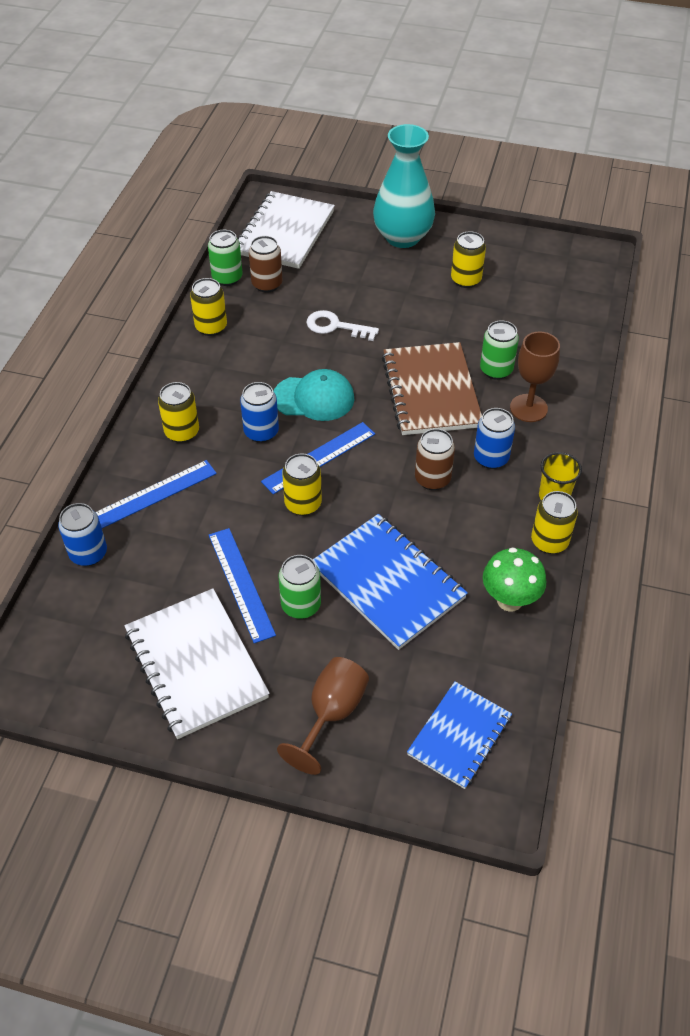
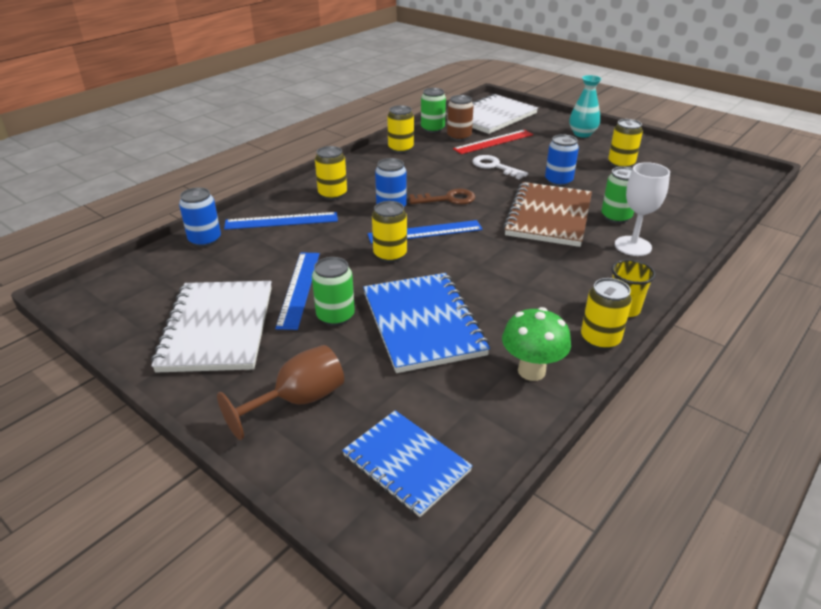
camera: 25 degrees right, 15 degrees down
turquoise cap [273,369,354,421] -> brown key [409,188,475,205]
turquoise vase [373,124,435,248] -> turquoise vase [569,75,602,138], size x0.60
blue notebook [407,682,512,789] -> blue notebook turned 75 degrees clockwise [342,410,473,517]
brown can [415,429,455,490] -> none
blue can [474,408,515,469] -> blue can moved to [545,134,579,187]
brown goblet [510,331,560,422] -> white goblet [615,162,670,256]
none -> red ruler [453,130,533,154]

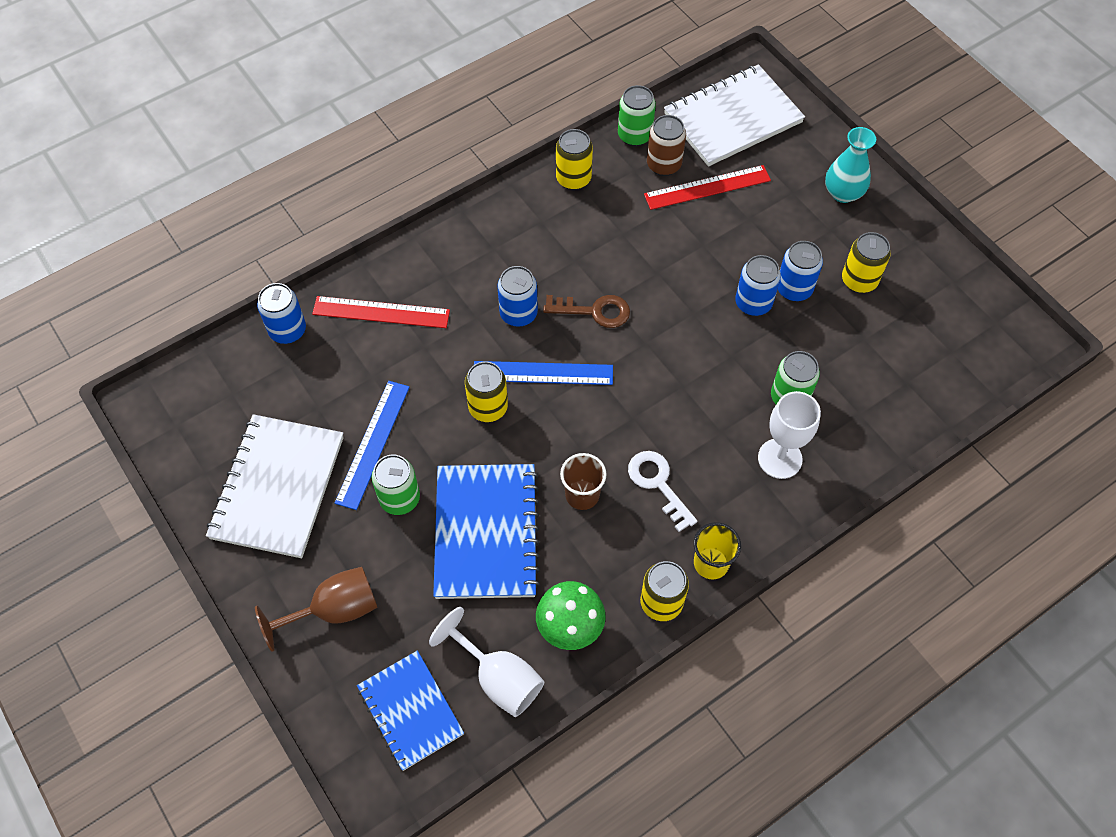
camera: 15 degrees right, 25 degrees up
blue ruler [224,212,338,230] -> red ruler [312,296,450,328]
yellow can [315,146,347,200] -> none
white key [472,155,528,180] -> white key moved to [628,451,697,532]
brown notebook [503,182,592,247] -> none
none -> white goblet [429,607,544,717]
none -> brown cup [560,453,607,510]
none -> blue can [778,241,823,302]

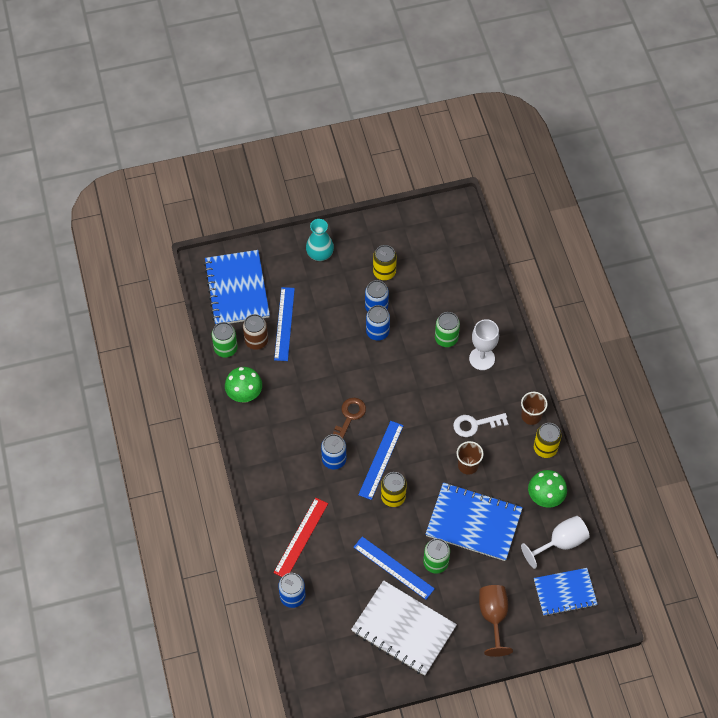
camera: 70 degrees left, 0 degrees up
yellow can [556,129,593,190] -> green mushroom [225,367,262,403]
red ruler [644,165,771,210] -> blue ruler [274,287,295,361]
white notebook [664,64,805,166] -> blue notebook [204,250,270,325]
yellow cup [694,522,741,579] -> brown cup [521,392,548,425]

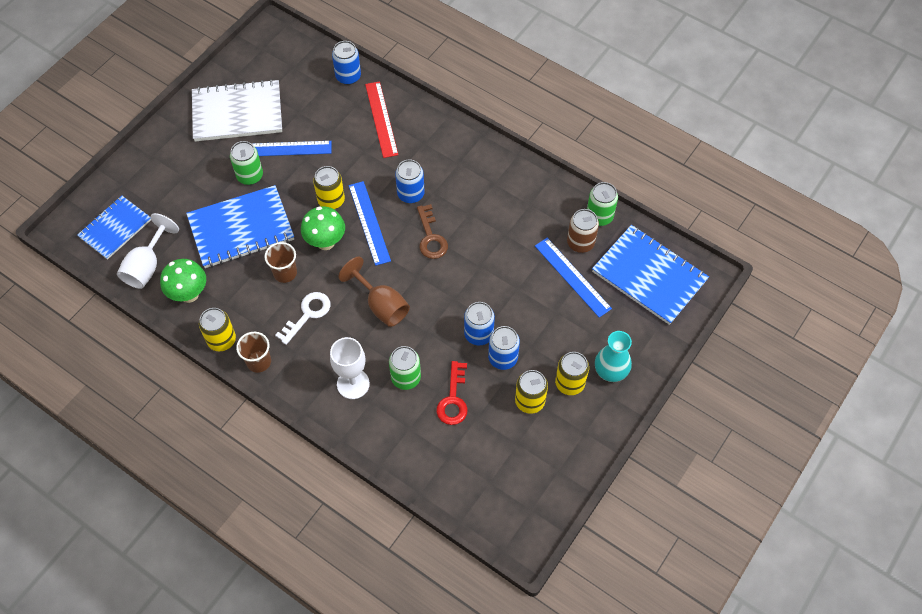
camera: 140 degrees right, 0 degrees up
green mushroom [225,367,262,403] -> green mushroom moved to [301,206,345,250]
brown goblet [479,585,513,657] -> brown goblet moved to [339,257,410,327]
none -> red key [436,361,468,425]
none -> yellow can [555,352,589,395]

